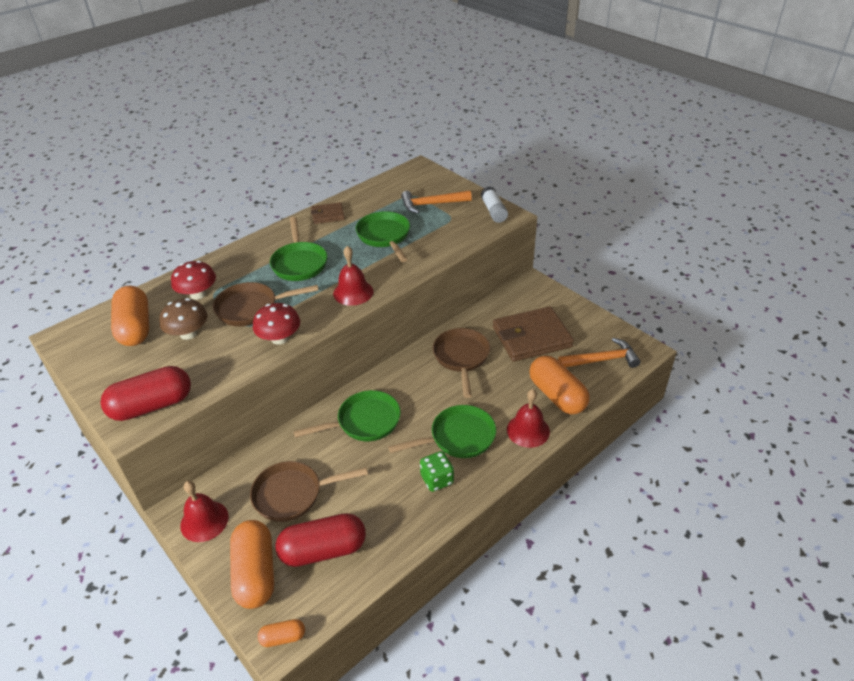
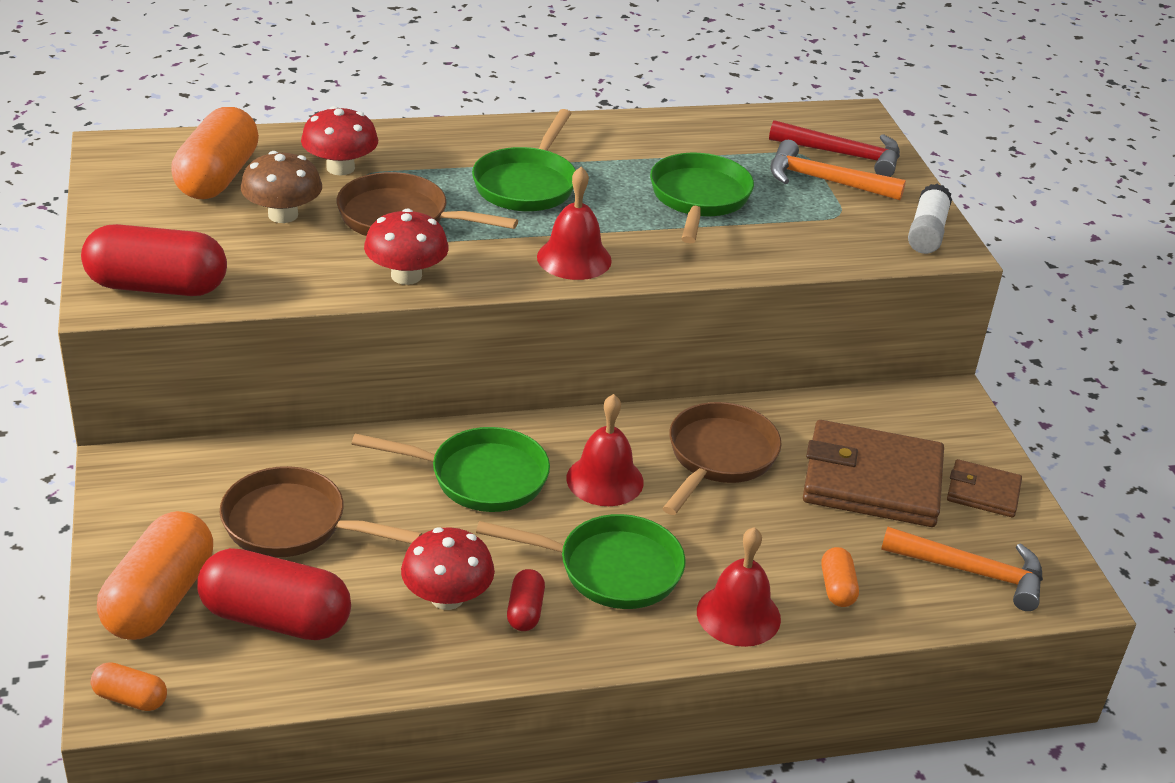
camera: 25 degrees right, 5 degrees down
red bell [180,481,229,542] -> red bell moved to [566,394,644,506]
brown wallet [311,202,345,224] -> brown wallet moved to [947,459,1022,518]
green dice [420,451,454,492] -> red capsule [507,569,545,631]
orange capsule [529,356,590,414] -> orange capsule [822,547,859,607], size x0.48
none -> red mushroom [401,527,495,610]
none -> red hammer [769,120,900,177]

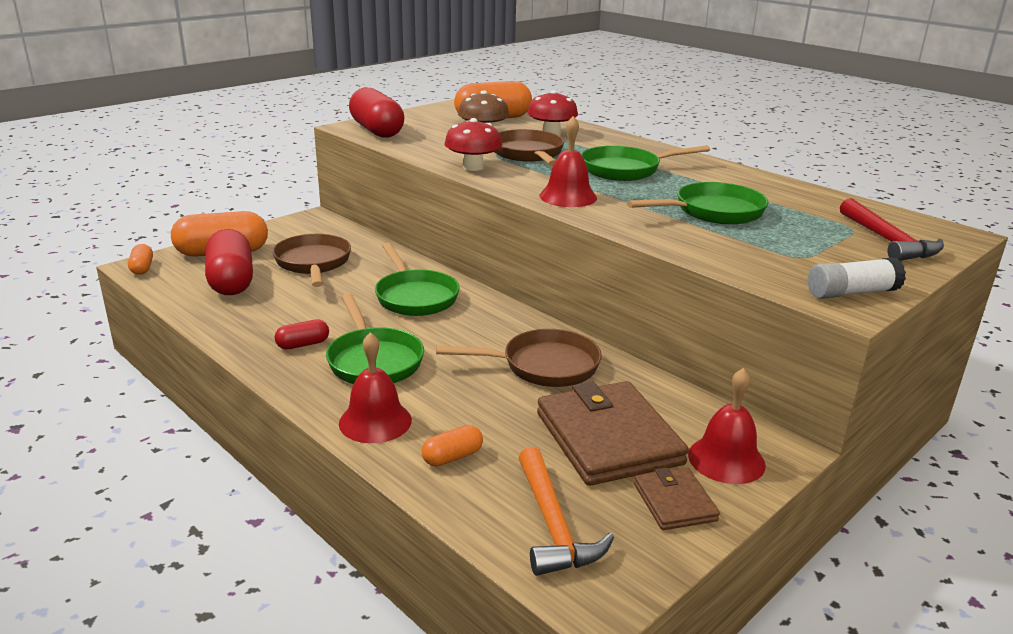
camera: 60 degrees right, 10 degrees down
red mushroom [401,527,495,610] -> none
red bell [566,394,644,506] -> red bell moved to [688,368,766,484]
orange hammer [770,140,906,200] -> none

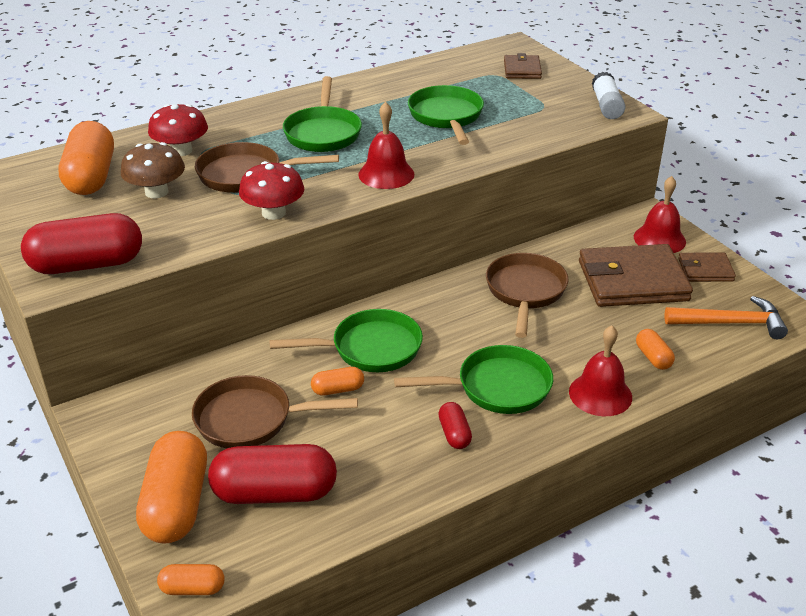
camera: 75 degrees left, 10 degrees up
red hammer [840,198,944,261] -> brown wallet [504,53,542,79]
none -> orange capsule [311,367,364,395]

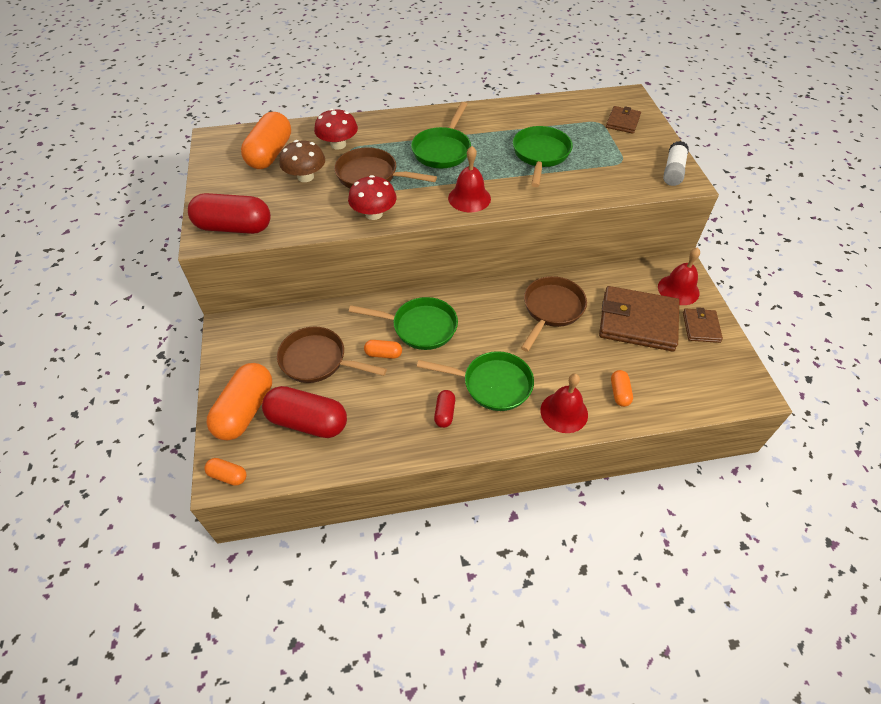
camera: 20 degrees right, 15 degrees up
orange hammer [664,296,788,339] -> none
brown wallet [678,253,736,282] -> brown wallet turned 75 degrees clockwise [683,307,723,343]

